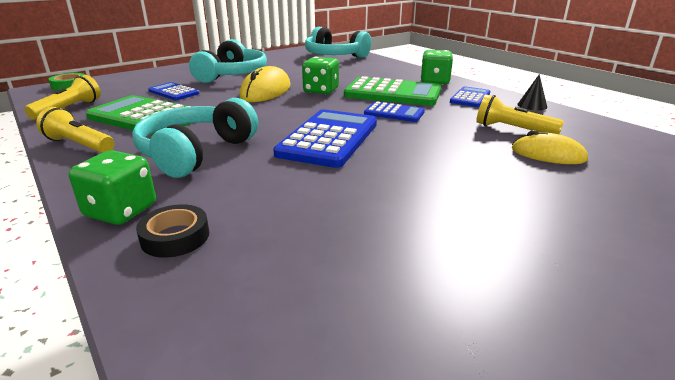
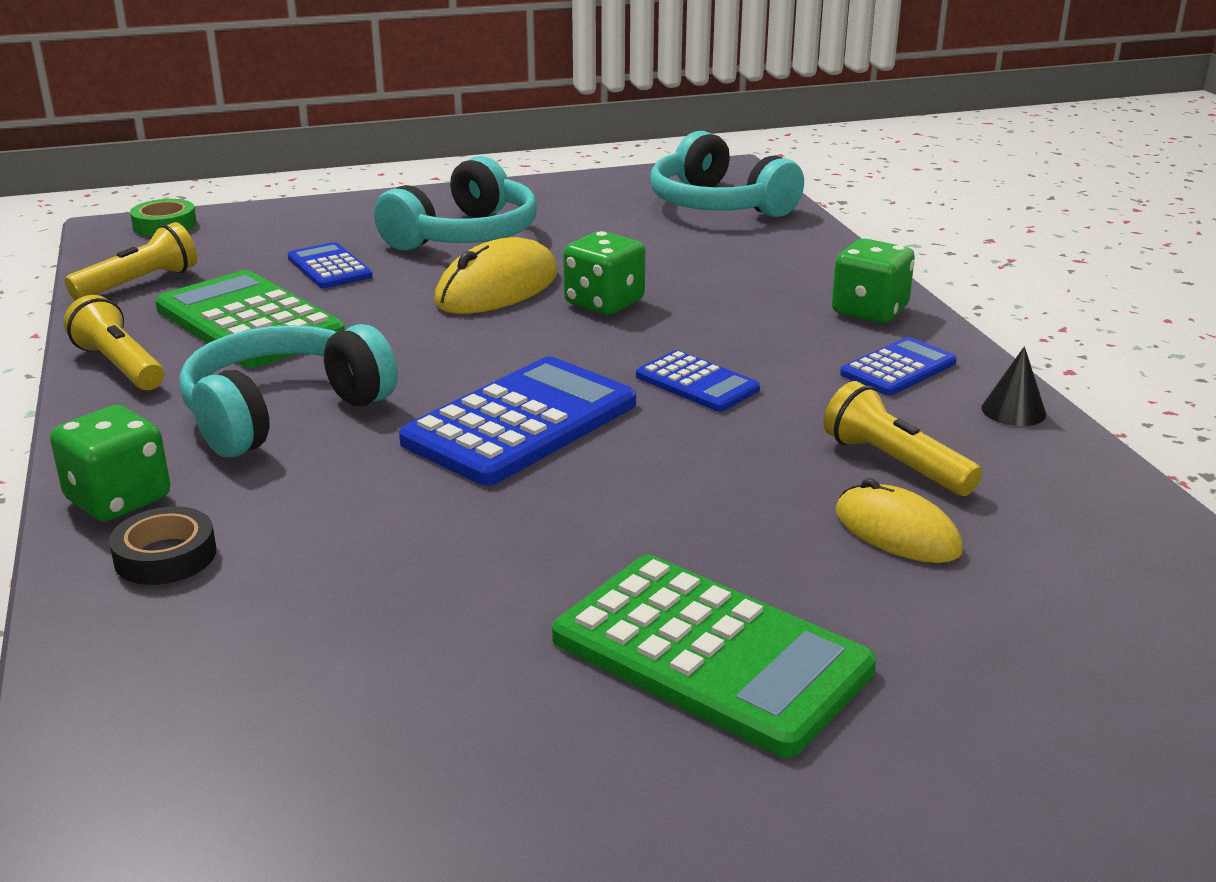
camera: 20 degrees right, 0 degrees up
green calculator [344,76,441,106] -> green calculator moved to [552,555,876,758]

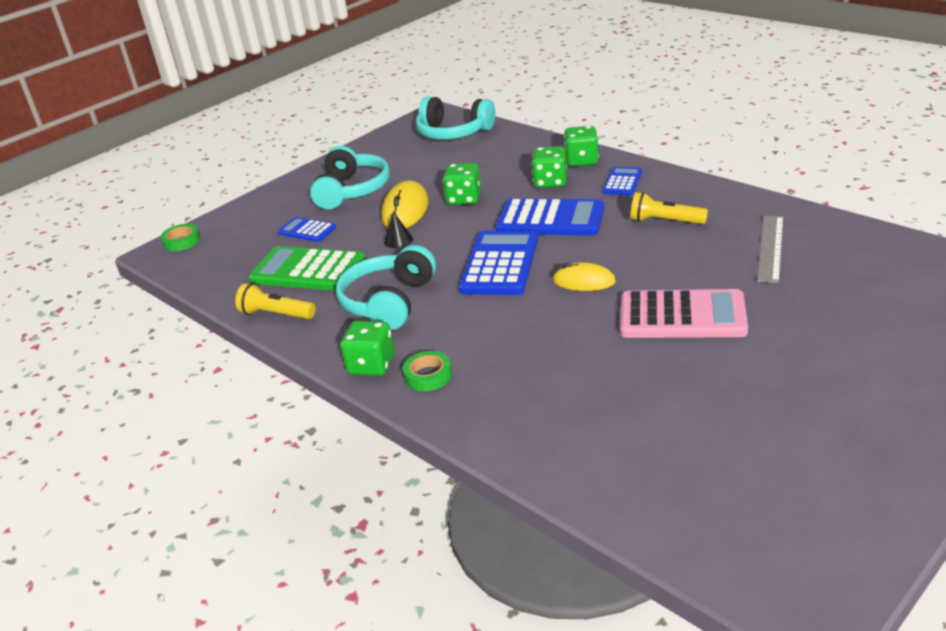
camera: 25 degrees left, 5 degrees up
yellow flashlight [65,222,197,300] -> none
black tape [109,507,216,585] -> green tape [403,351,452,391]
green calculator [552,555,876,758] -> pink calculator [620,289,748,338]
blue calculator [636,350,760,412] -> blue calculator [496,199,604,236], size x1.85
yellow mouse [836,478,963,563] -> yellow mouse moved to [552,262,616,291]
black cone [981,346,1046,426] -> black cone moved to [384,212,413,248]
none -> green dice [531,146,567,188]
none -> grey ruler [757,216,783,283]

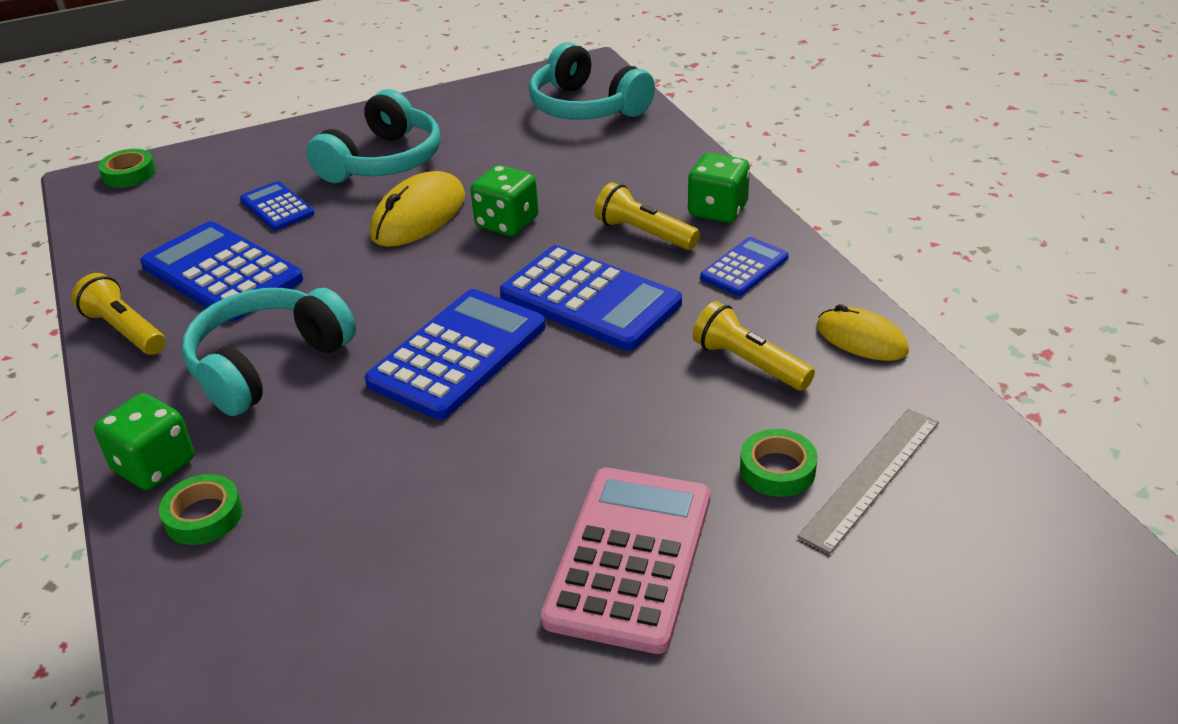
camera: 20 degrees right, 5 degrees up
green calculator [249,246,366,291] -> blue calculator [140,221,303,321]
black cone [384,212,413,248] -> none
green dice [531,146,567,188] -> yellow flashlight [595,182,700,250]
yellow mouse [552,262,616,291] -> yellow mouse moved to [817,304,909,361]
pink calculator [620,289,748,338] -> pink calculator turned 105 degrees counterclockwise [541,468,710,654]
none -> green tape [740,429,818,497]

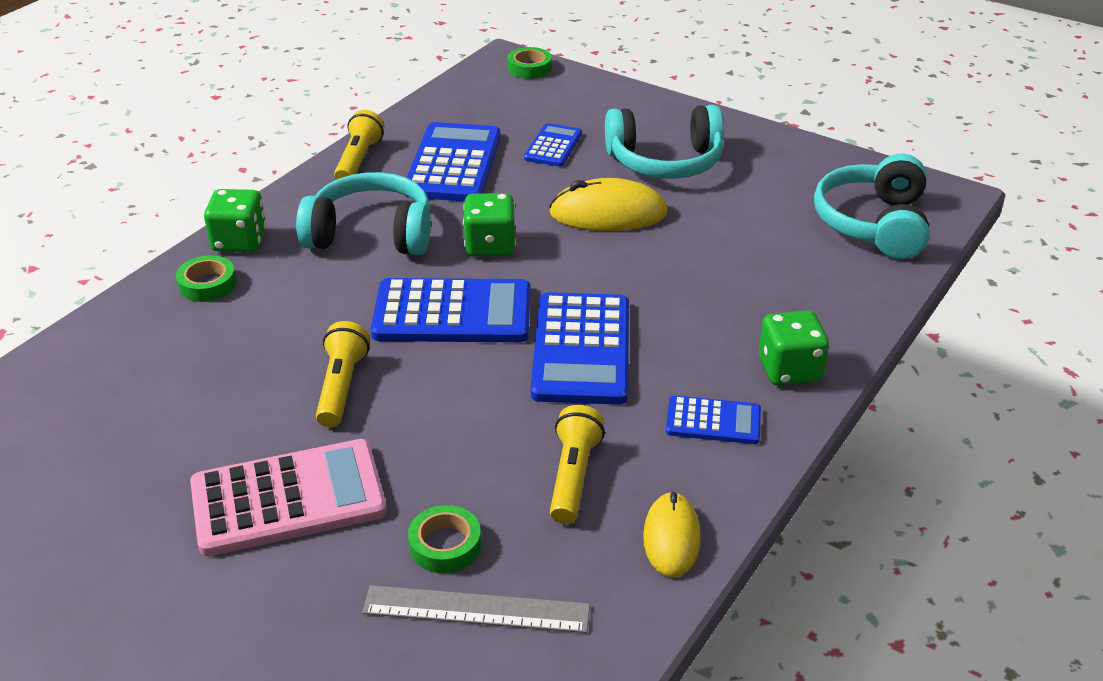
camera: 55 degrees right, 0 degrees up
green dice [471,165,539,236] -> green dice moved to [463,193,516,257]
yellow flashlight [595,182,700,250] -> yellow flashlight moved to [316,321,369,427]

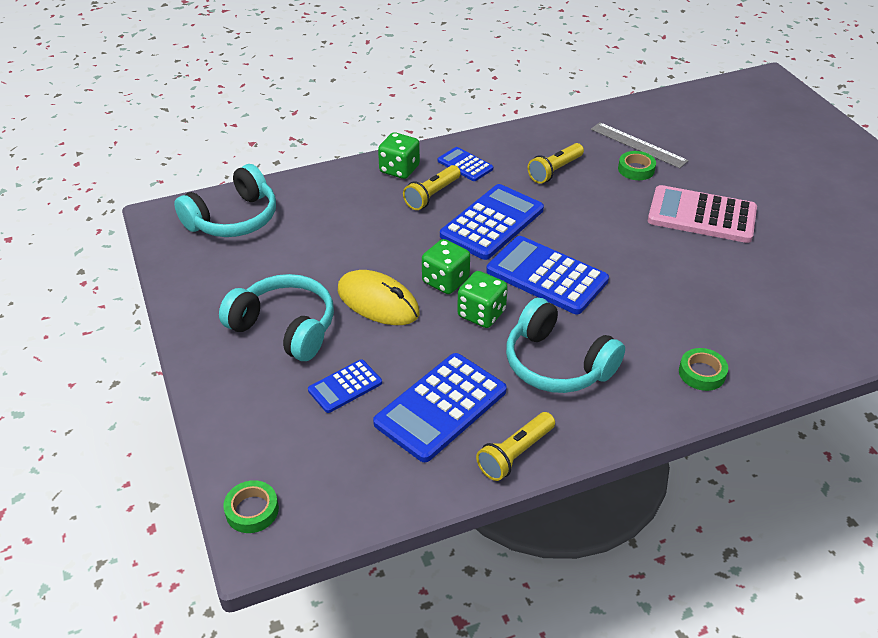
camera: 145 degrees left, 5 degrees up
green dice [204,189,266,252] -> green dice moved to [422,239,470,294]
yellow flashlight [316,321,369,427] -> yellow flashlight moved to [403,165,461,210]
yellow mouse [643,492,701,577] -> none

